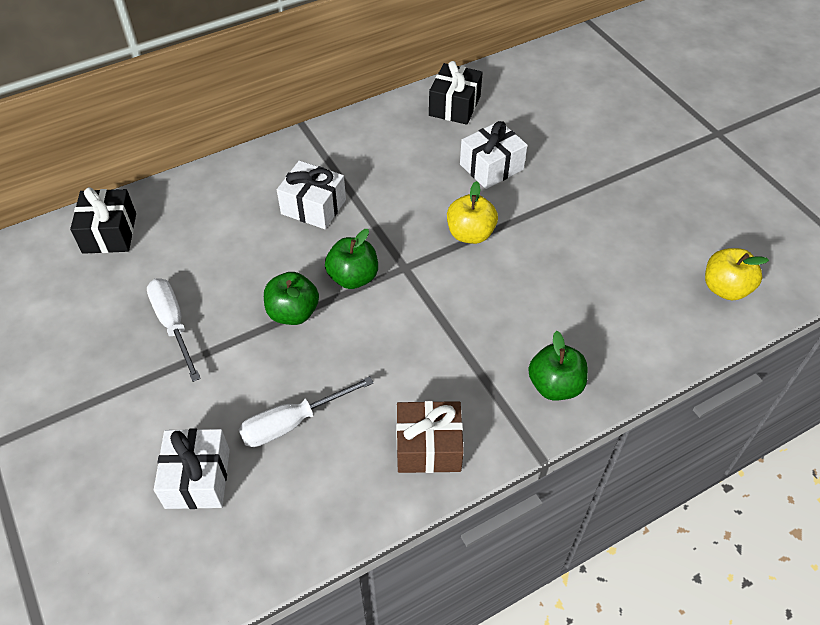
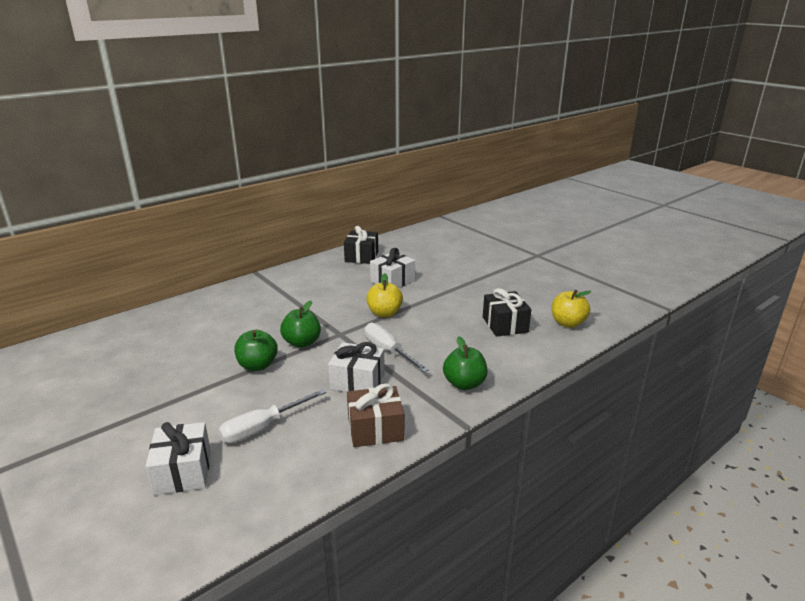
camera: 10 degrees left, 25 degrees down
black gift [70,187,136,254] -> black gift moved to [483,288,531,337]
white screwdriver [147,278,201,382] -> white screwdriver moved to [364,323,429,372]
white gift [277,161,346,229] -> white gift moved to [328,342,385,392]

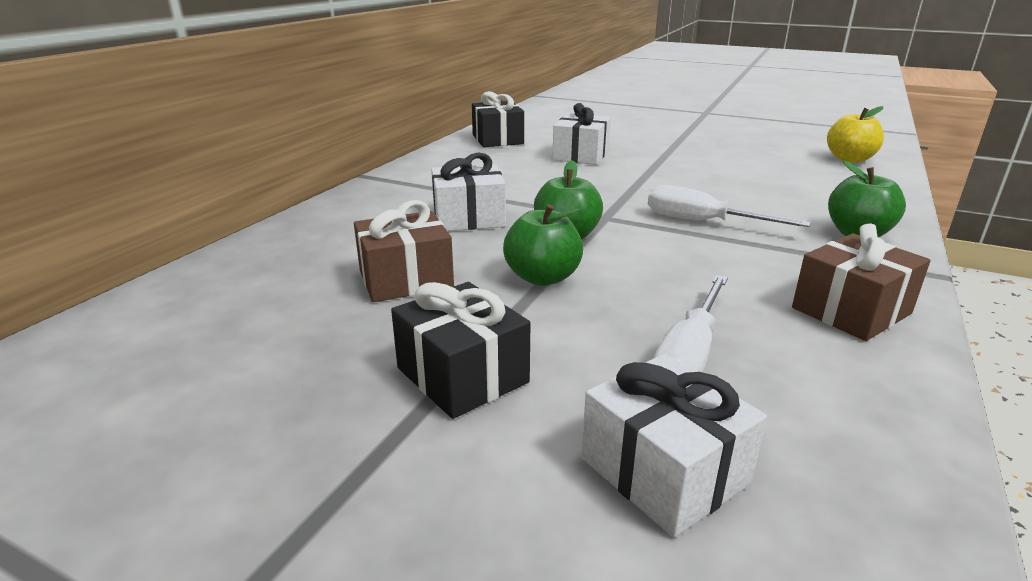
camera: 25 degrees left, 0 degrees up
white gift [328,342,385,392] -> white gift moved to [431,153,506,231]
yellow apple [366,273,403,317] -> none
black gift [483,288,531,337] -> black gift moved to [391,282,530,419]
none -> brown gift [354,200,454,302]

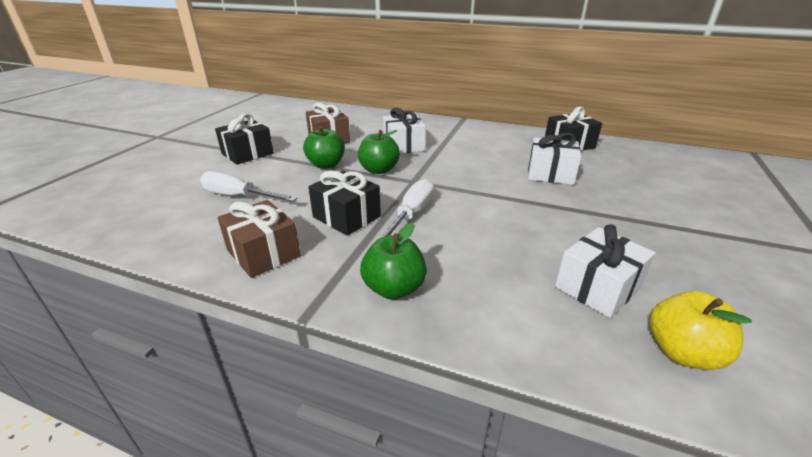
camera: 85 degrees right, 5 degrees up
white gift [581,353,767,538] -> white gift moved to [555,225,655,318]
none -> black gift [308,171,381,236]

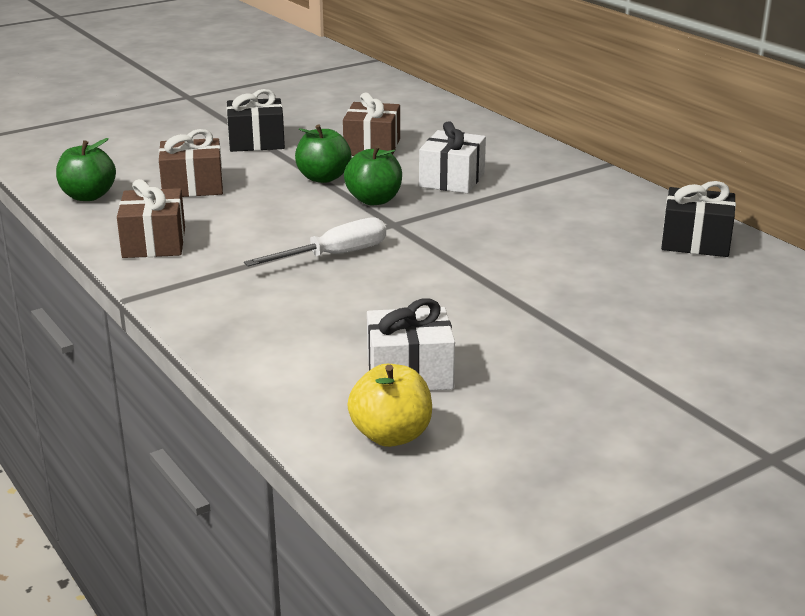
camera: 35 degrees right, 5 degrees down
white screwdriver [200,171,297,202] -> brown gift [159,129,223,197]
black gift [308,171,381,236] -> none
green apple [360,223,427,300] -> green apple moved to [56,138,116,201]
white gift [528,133,581,185] -> none

